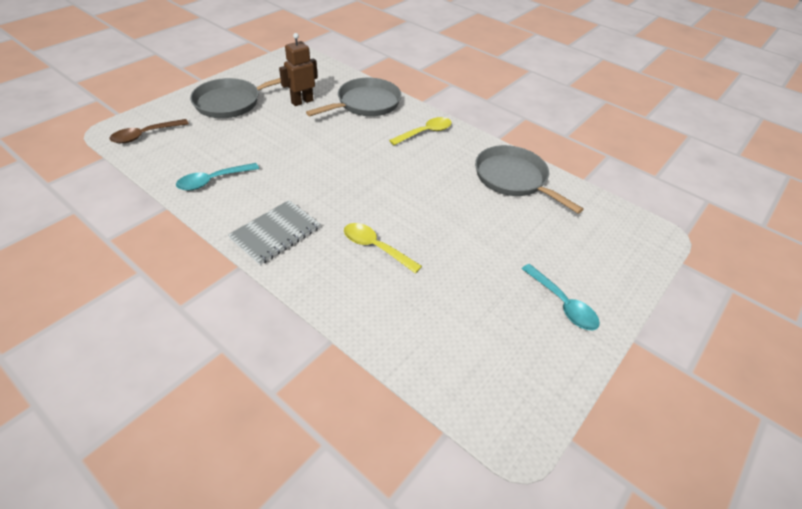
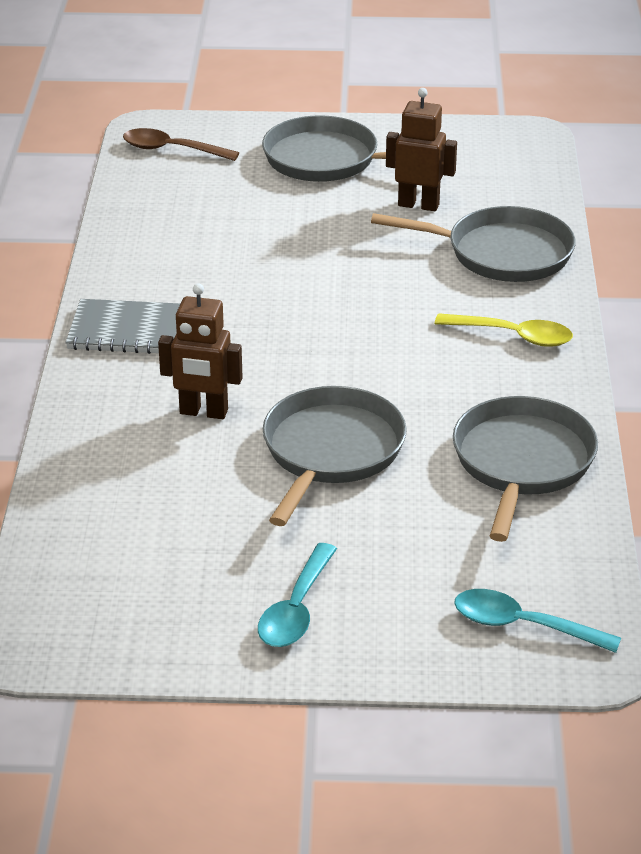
camera: 55 degrees right, 10 degrees down
turquoise spoon [176,163,259,191] -> turquoise spoon moved to [454,589,621,653]
yellow spoon [344,223,422,274] -> brown robot [158,283,243,419]
none -> grey pan [263,386,407,526]

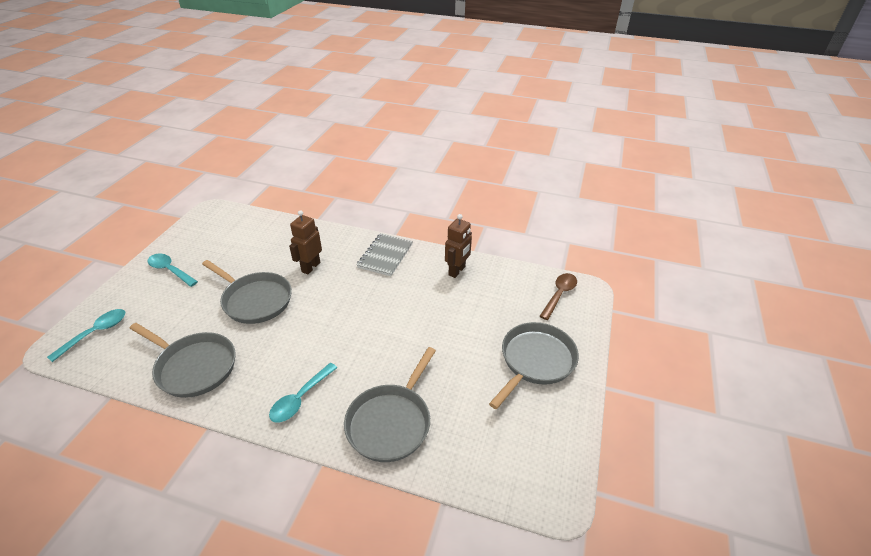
camera: 105 degrees right, 5 degrees up
brown robot [386,88,457,211] -> brown robot moved to [445,214,472,278]
yellow spoon [434,313,573,347] -> turquoise spoon [269,363,338,423]

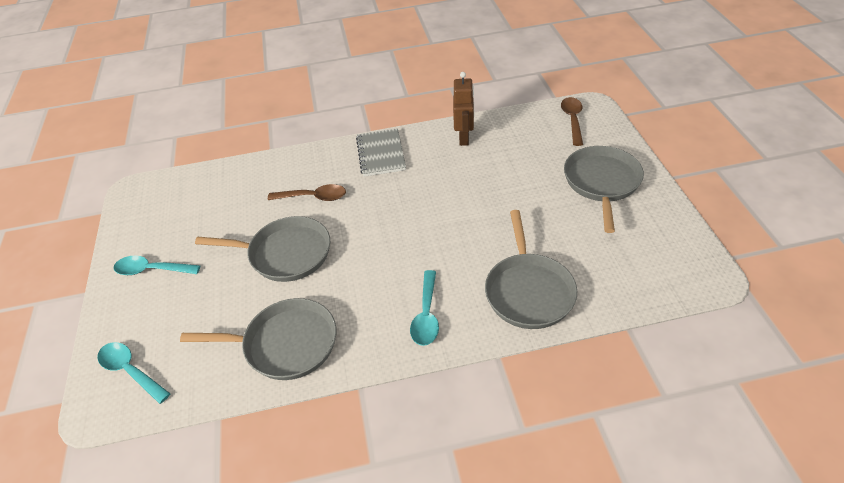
camera: 25 degrees left, 5 degrees up
turquoise spoon [47,309,125,362] -> turquoise spoon turned 60 degrees counterclockwise [97,342,171,404]
brown robot [289,210,322,274] -> brown spoon [268,184,346,201]

